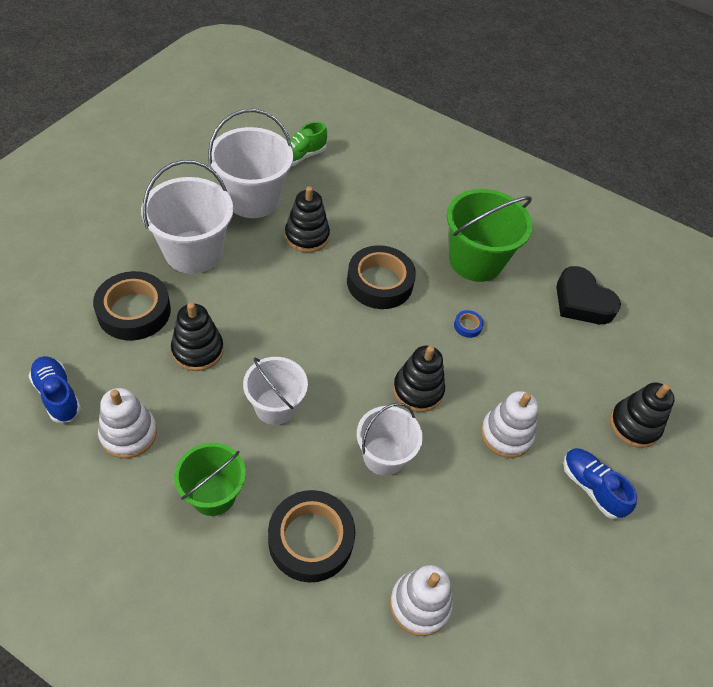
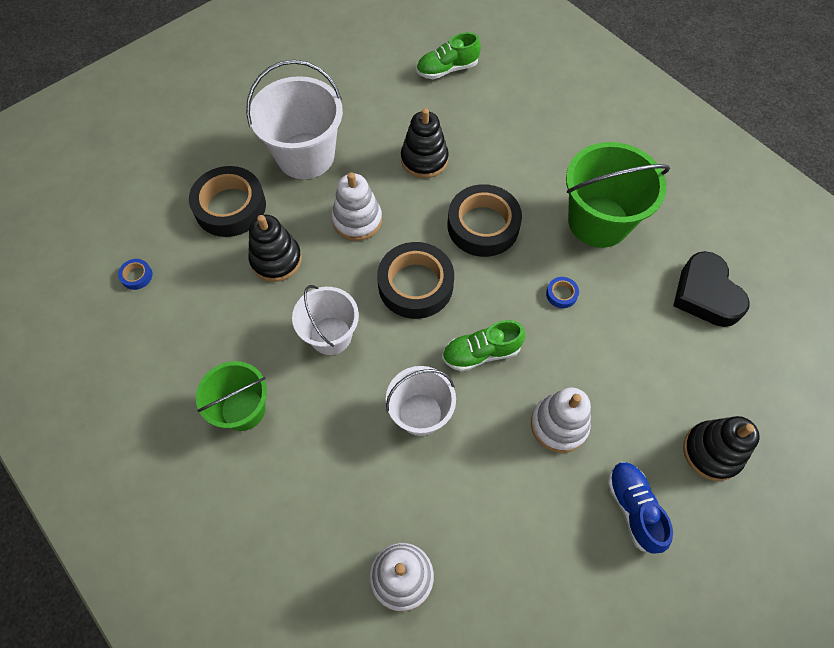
camera: 25 degrees right, 10 degrees up
blue shoe [29,356,81,423] -> blue tape [118,259,153,290]
white stacking toy [98,388,157,458] -> white stacking toy moved to [332,172,382,241]
white bucket [208,109,293,218] -> none
black tape [268,490,355,582] -> black tape moved to [377,242,454,319]
black stacking toy [393,346,445,412] -> green shoe [442,320,525,372]

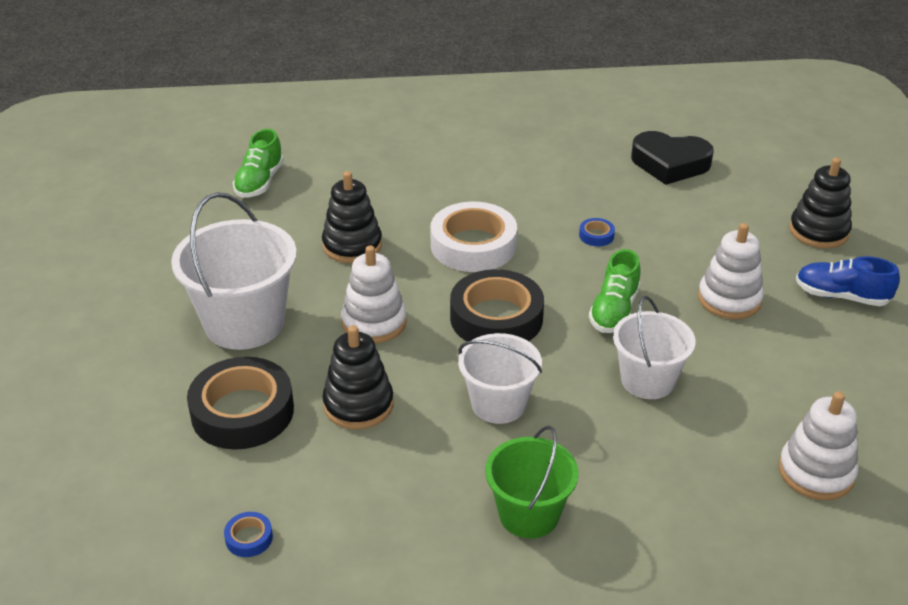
camera: 55 degrees left, 25 degrees down
black tape [448,184,522,257] -> white tape [430,202,517,272]
green bucket [566,142,670,248] -> none

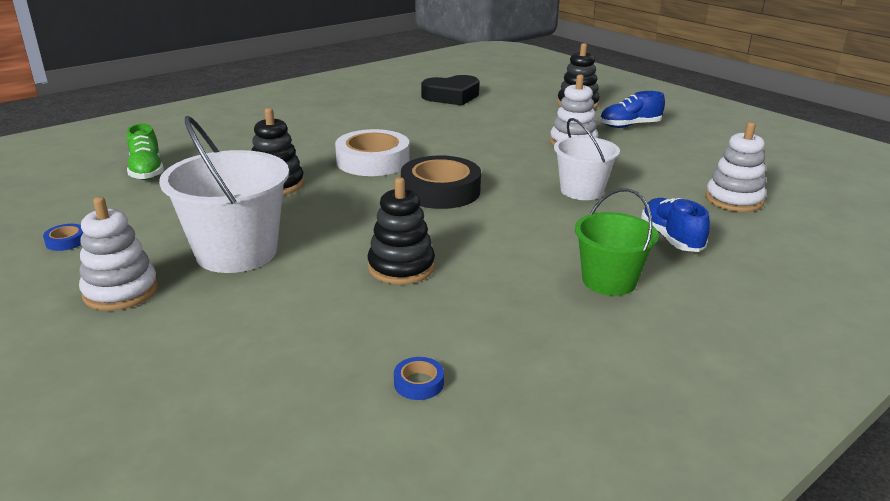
camera: 35 degrees left, 10 degrees down
black tape [187,357,294,450] -> none
white stacking toy [341,246,407,343] -> white stacking toy moved to [79,197,158,311]
white bucket [458,333,542,424] -> none
blue tape [579,218,615,246] -> blue tape moved to [43,224,84,251]
green shoe [589,249,641,333] -> none
none -> blue shoe [641,198,710,252]

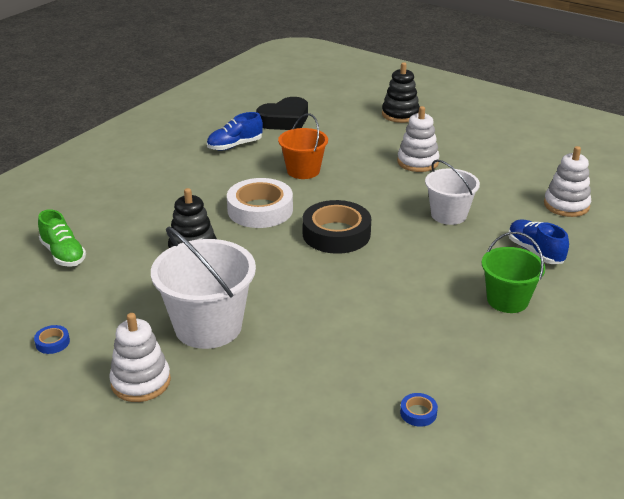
camera: 15 degrees left, 5 degrees up
black stacking toy [368,177,435,285] -> none
blue shoe [600,91,665,128] -> blue shoe moved to [207,112,263,151]
none -> orange bucket [278,114,328,179]

